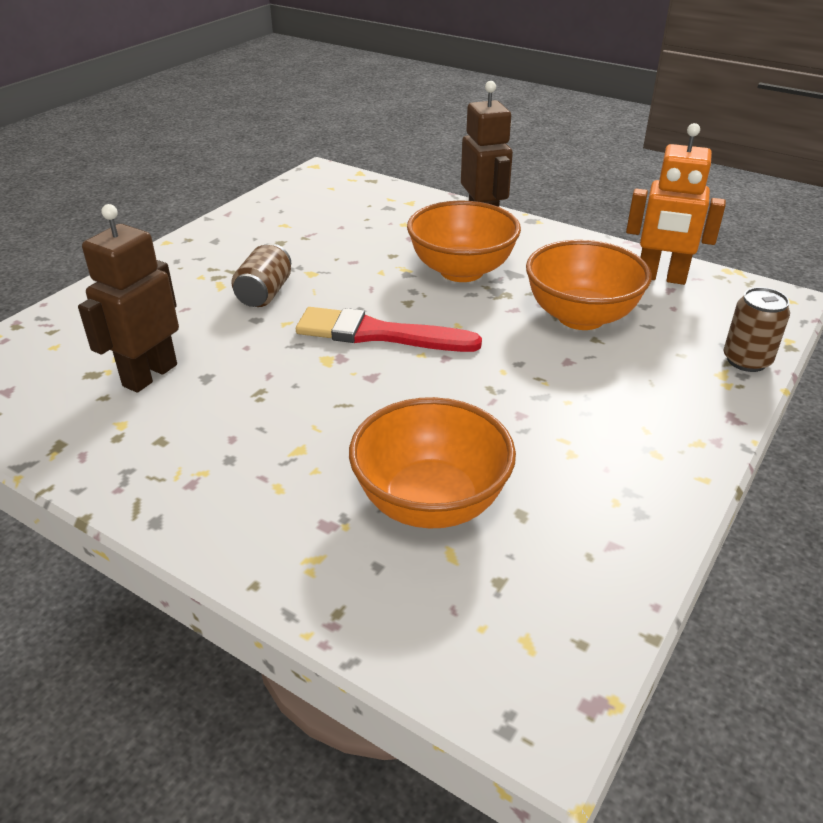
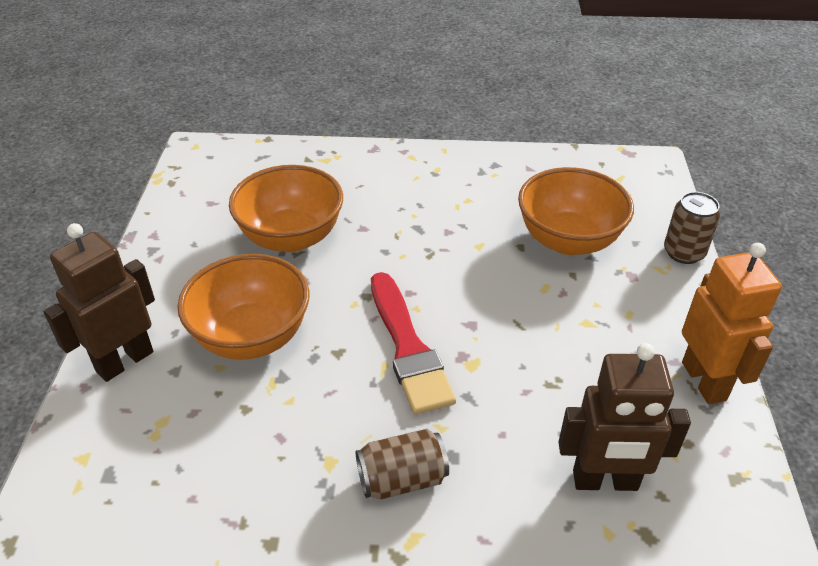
camera: 120 degrees left, 5 degrees up
orange robot [626,123,726,285] -> orange robot moved to [682,243,782,404]
brown can [724,287,790,372] -> brown can moved to [664,192,720,264]

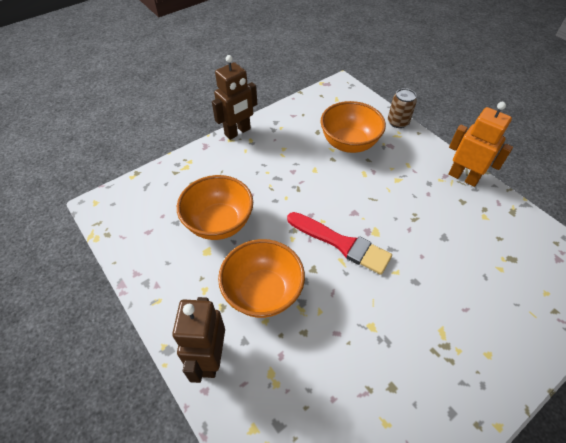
camera: 40 degrees left, 10 degrees up
brown can [356,429,449,499] -> none
brown robot [558,343,691,491] -> brown robot moved to [212,55,257,140]

